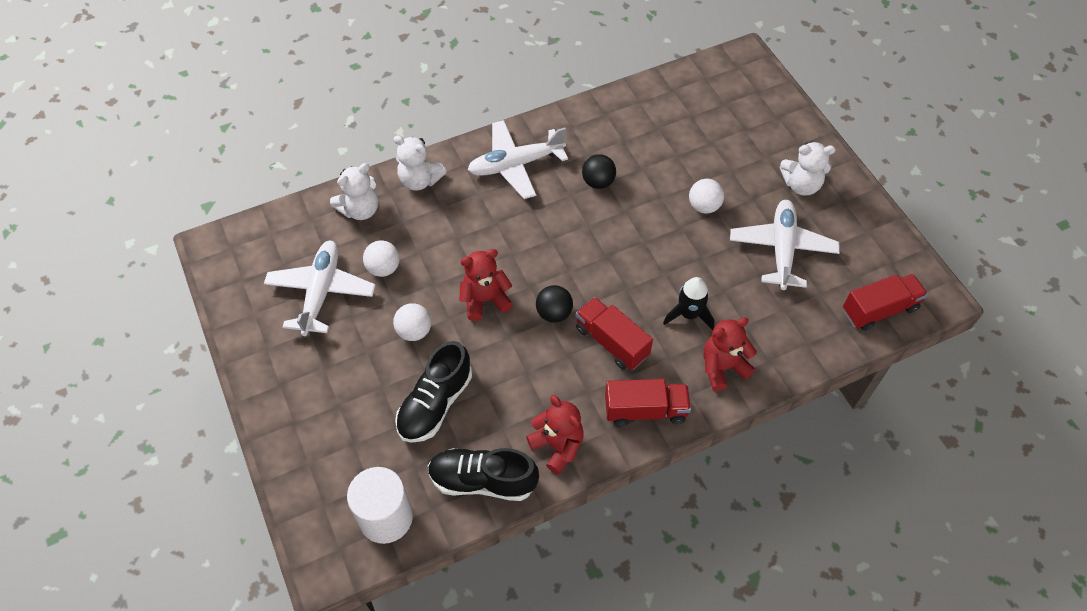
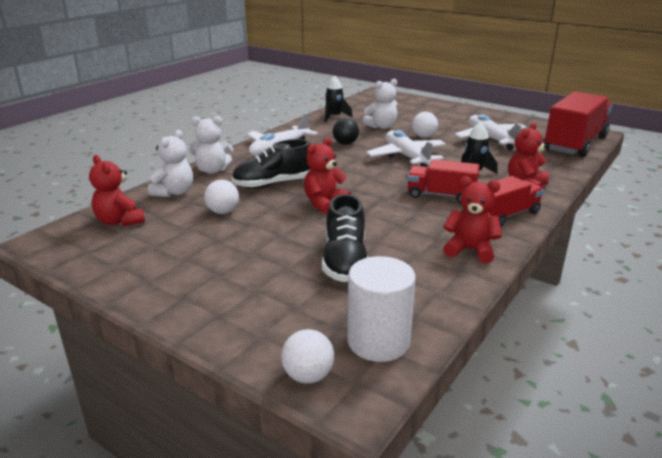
camera: 30 degrees left, 30 degrees down
white plane [264,241,376,336] -> white plane moved to [366,130,446,167]
white ball [393,303,431,341] -> white ball moved to [281,329,334,384]
black shoe [428,448,539,501] -> black shoe moved to [232,139,311,189]
black ball [536,285,573,323] -> none
white teddy bear [779,141,835,196] -> white teddy bear moved to [362,79,398,129]
red truck [843,274,928,331] -> red truck [544,92,612,157], size x1.70
none -> red teddy bear [89,155,145,227]
none -> black rocket [324,75,353,123]

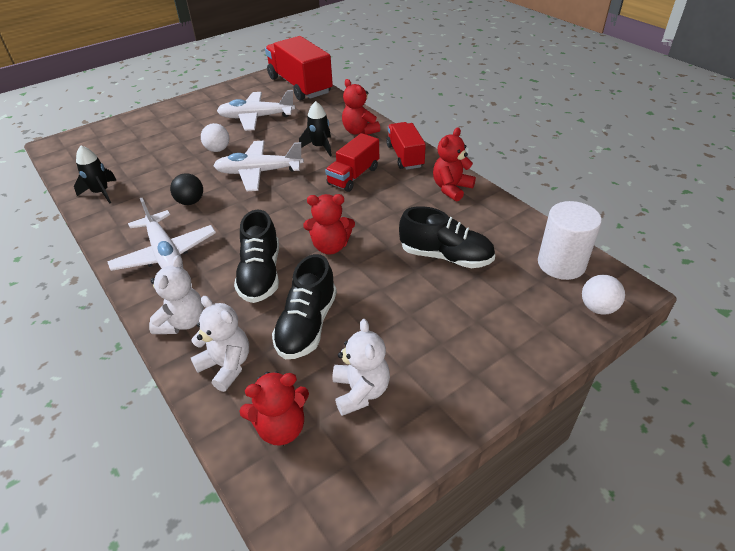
camera: 70 degrees left, 15 degrees up
white ball [204,180,239,214] -> black shoe [272,254,337,359]
red teddy bear [304,137,351,214] -> red teddy bear turned 60 degrees counterclockwise [303,194,355,255]
white teddy bear [362,79,398,129] -> white teddy bear moved to [332,319,390,416]

